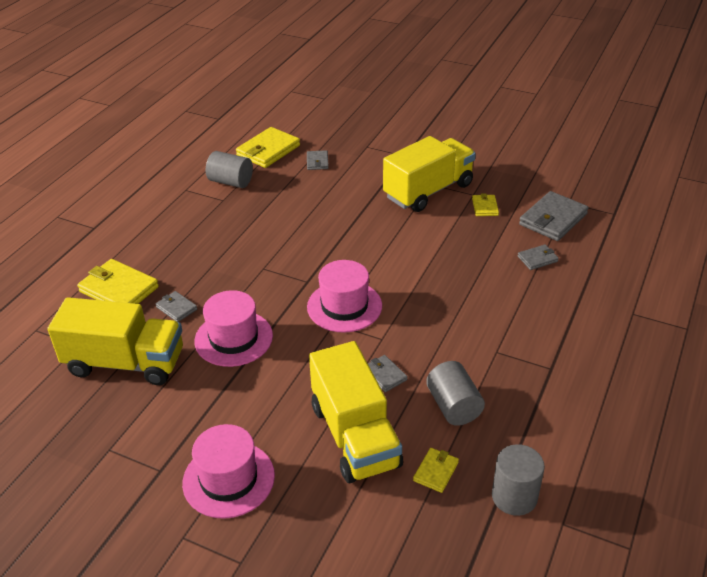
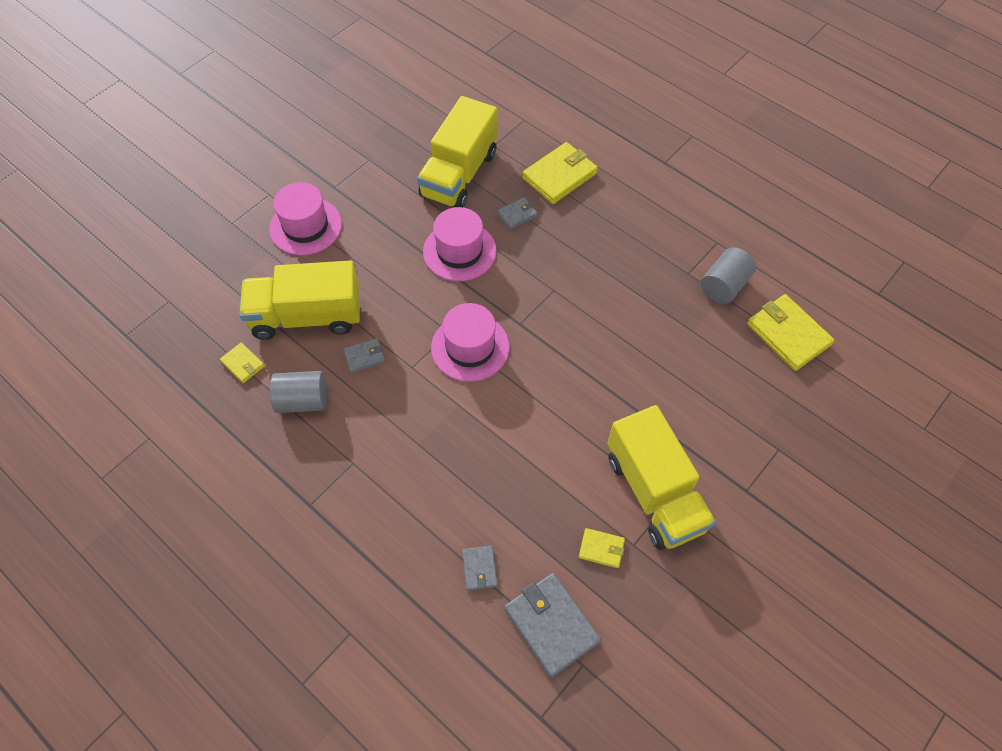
camera: 105 degrees right, 20 degrees up
grey wallet [307,150,329,170] -> none
grey cylinder [492,444,545,516] -> none

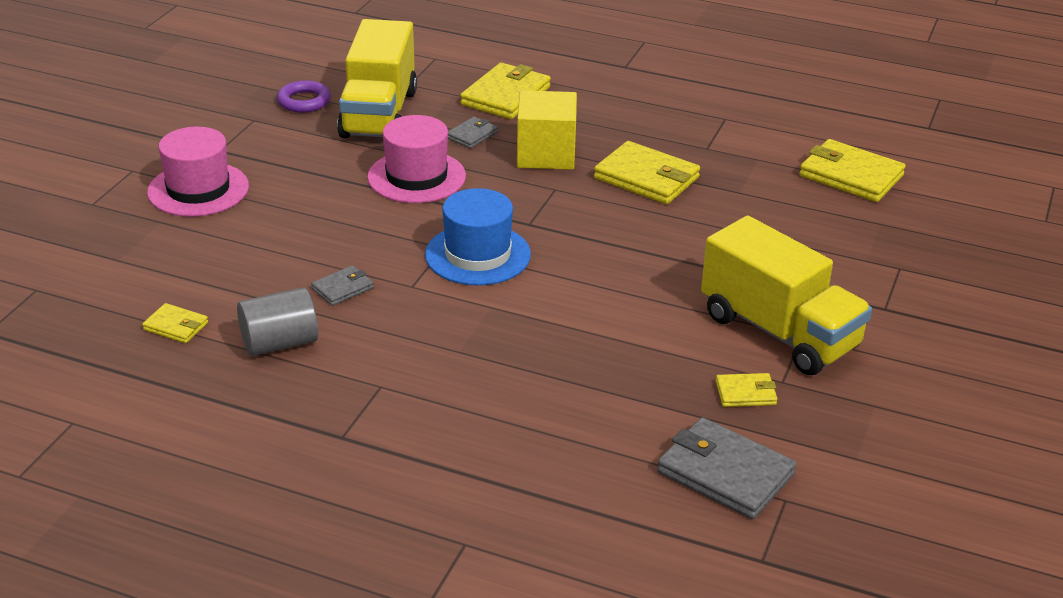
camera: 20 degrees left, 25 degrees down
yellow truck [239,260,360,340] -> none
pink hat [431,303,510,382] -> blue hat [425,188,531,286]
grey wallet [462,545,498,591] -> none
grey cylinder [701,247,756,304] -> none
none -> purple ring [277,80,331,113]
none -> yellow cube [517,90,577,170]
none -> yellow wallet [594,141,700,204]

